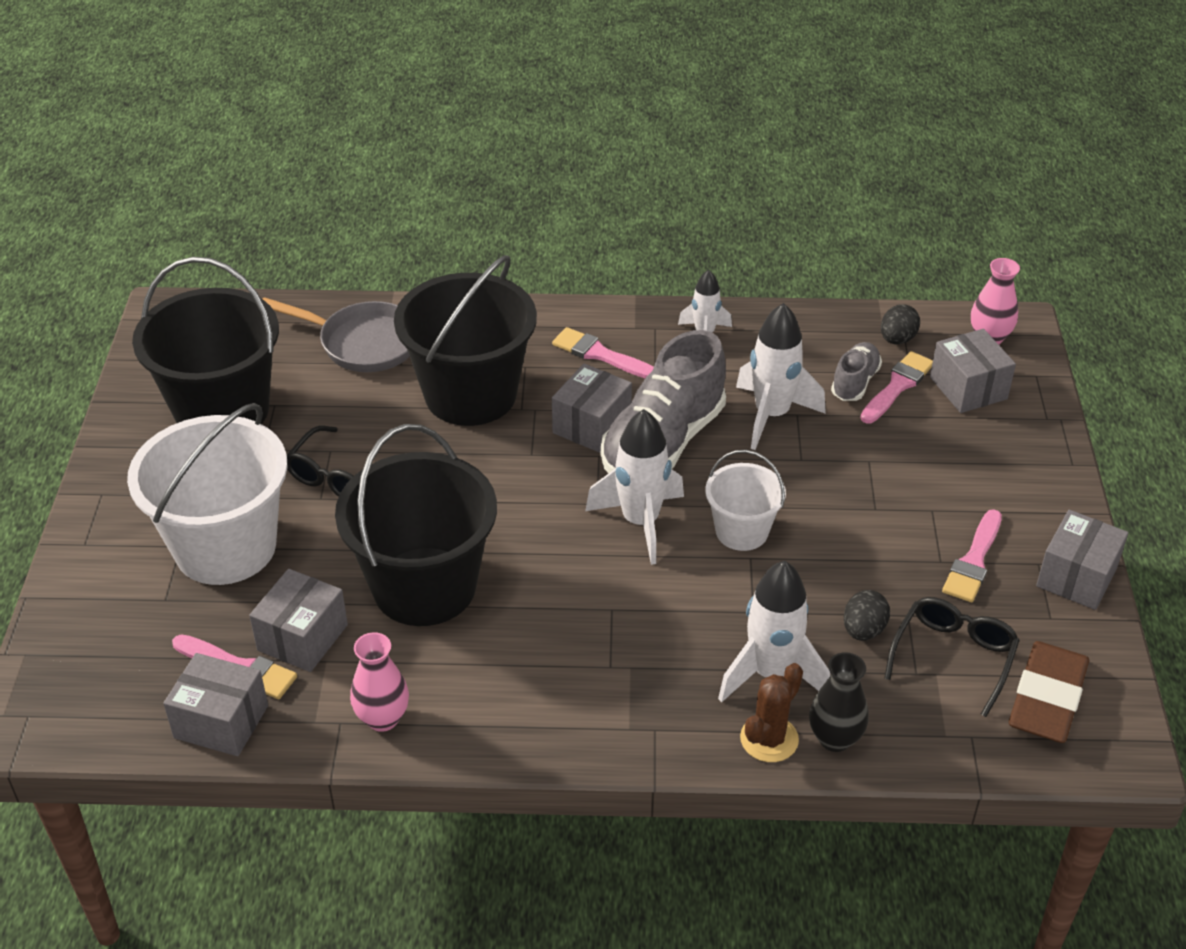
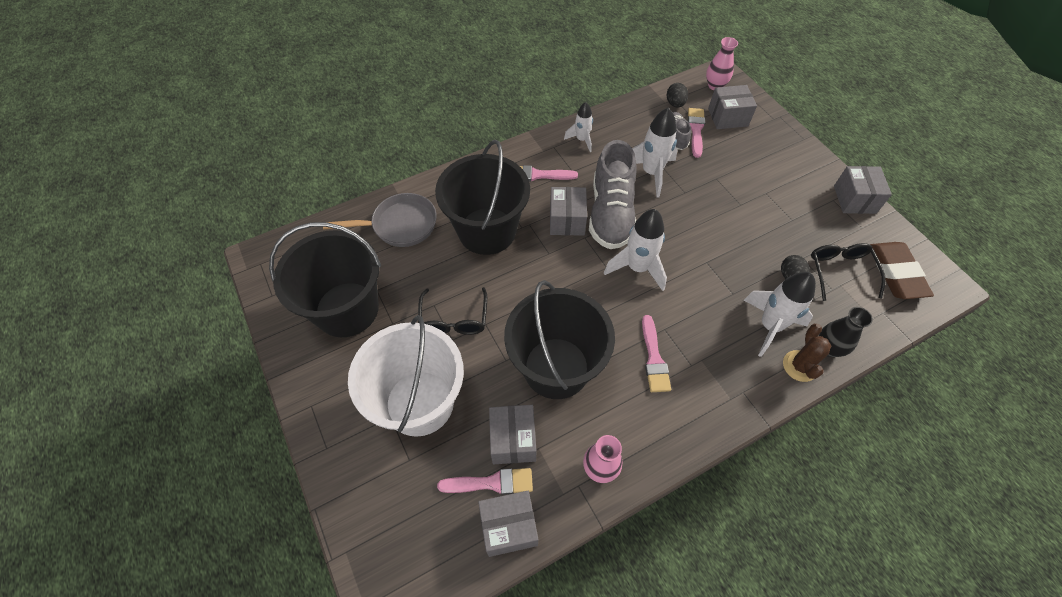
camera: 30 degrees left, 15 degrees up
white bucket [705,450,786,551] -> none
grey box [930,329,1016,413] -> grey box turned 45 degrees counterclockwise [708,85,757,129]
pink brush [942,509,1002,602] -> pink brush moved to [642,315,671,392]

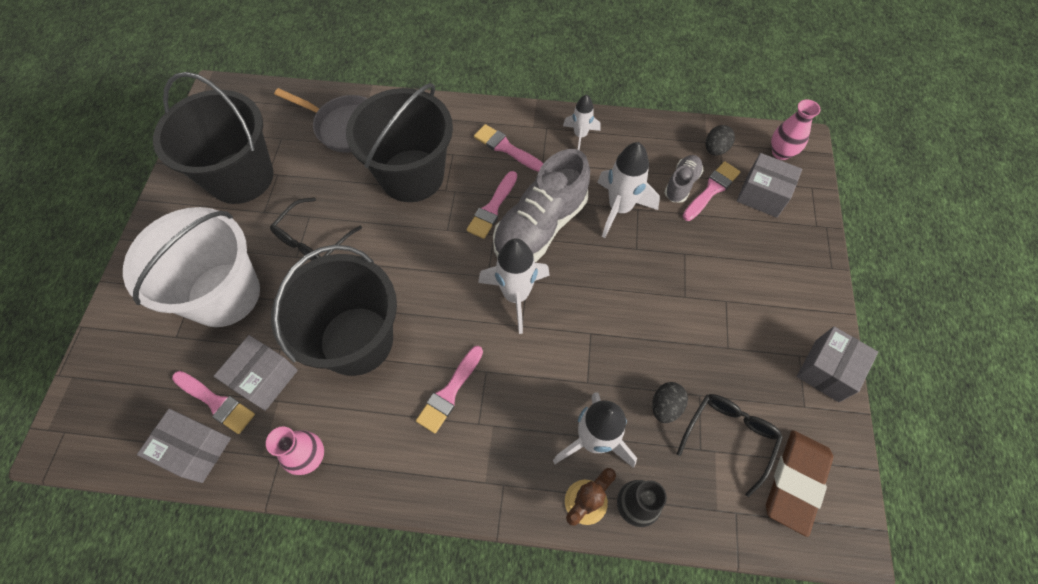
camera: 35 degrees right, 5 degrees up
grey box [550,187,587,236] -> pink brush [466,171,517,239]

